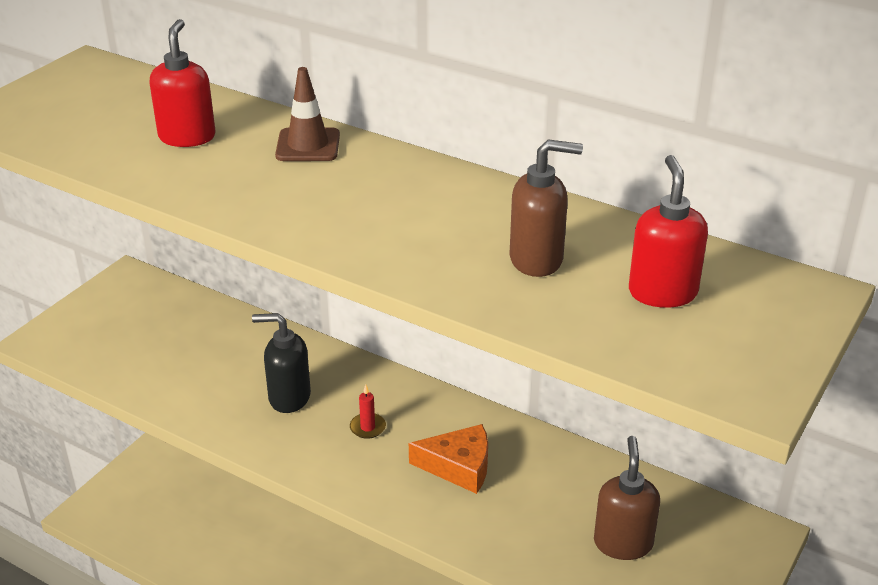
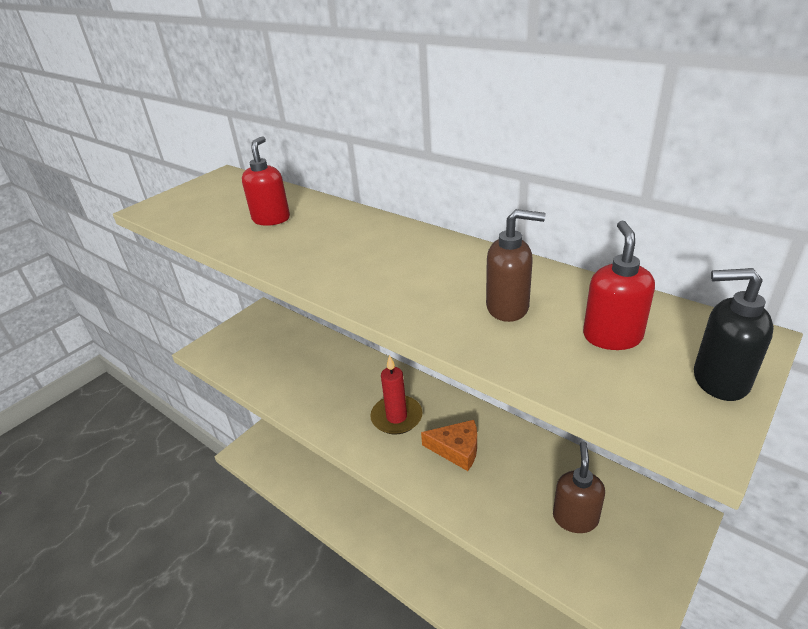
camera: 10 degrees right, 0 degrees up
black soap dispenser [252,313,311,413] -> black soap dispenser moved to [694,268,774,401]
brown traffic cone [275,67,340,161] -> none
red candle [350,385,386,439] -> red candle [370,355,422,434], size x2.10

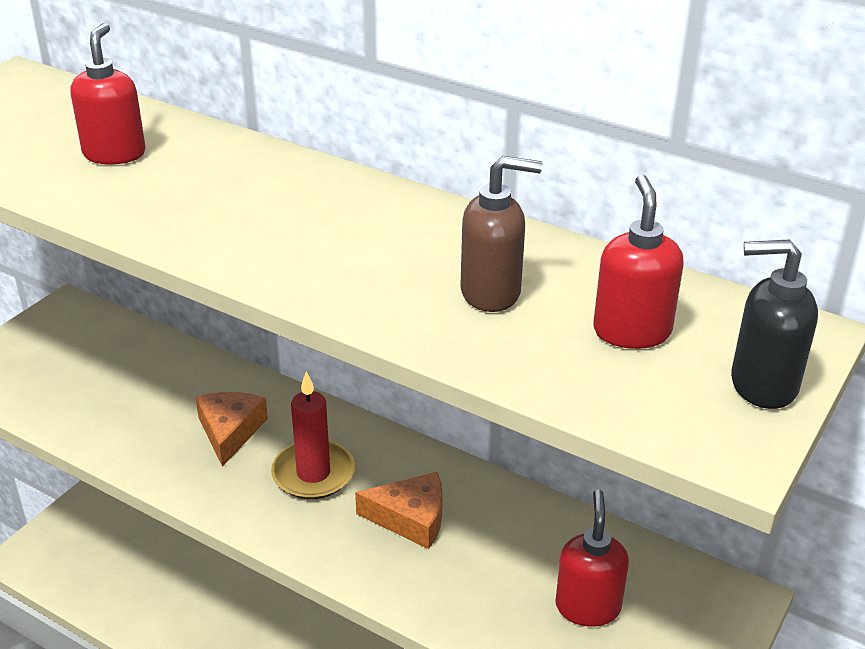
camera: 10 degrees left, 0 degrees up
brown soap dispenser [553,441,605,533] -> red soap dispenser [555,489,629,627]
none -> orange cheese [195,392,268,467]

